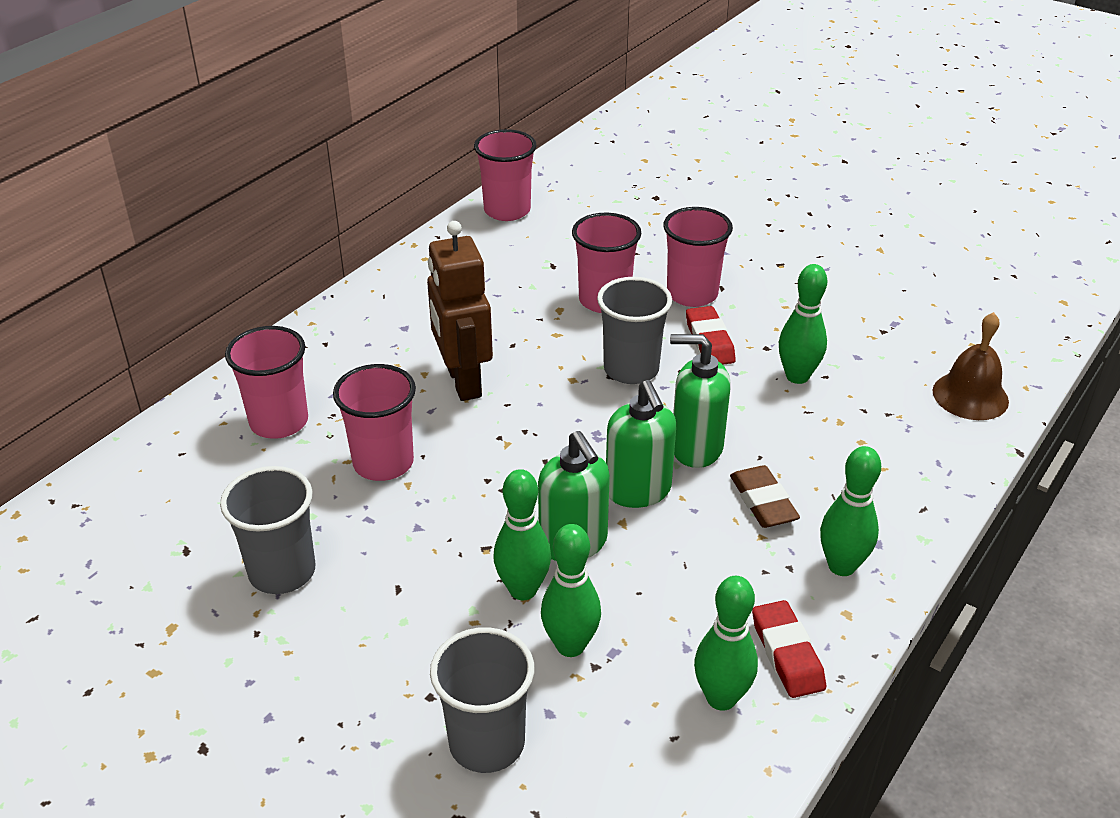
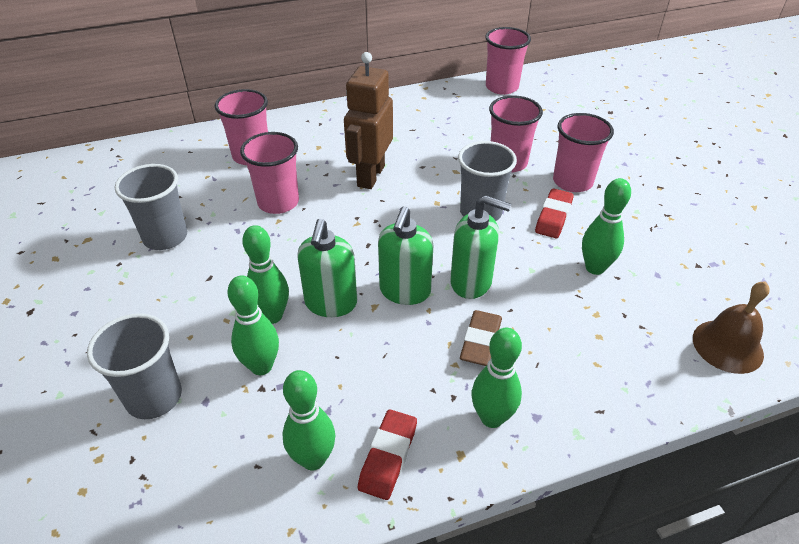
camera: 35 degrees right, 5 degrees up
green soap dispenser [670,334,731,468] -> green soap dispenser turned 150 degrees clockwise [450,195,511,299]

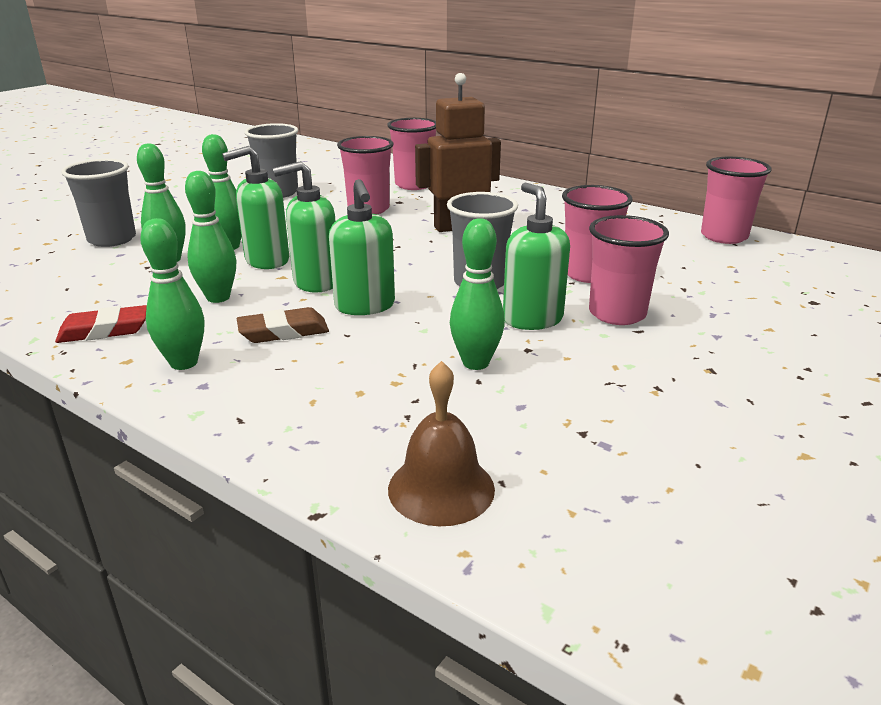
camera: 55 degrees right, 15 degrees down
green bowling pin [282,370,335,470] -> green bowling pin moved to [185,171,236,303]
red eraser [535,188,574,238] -> green soap dispenser [503,183,570,330]

